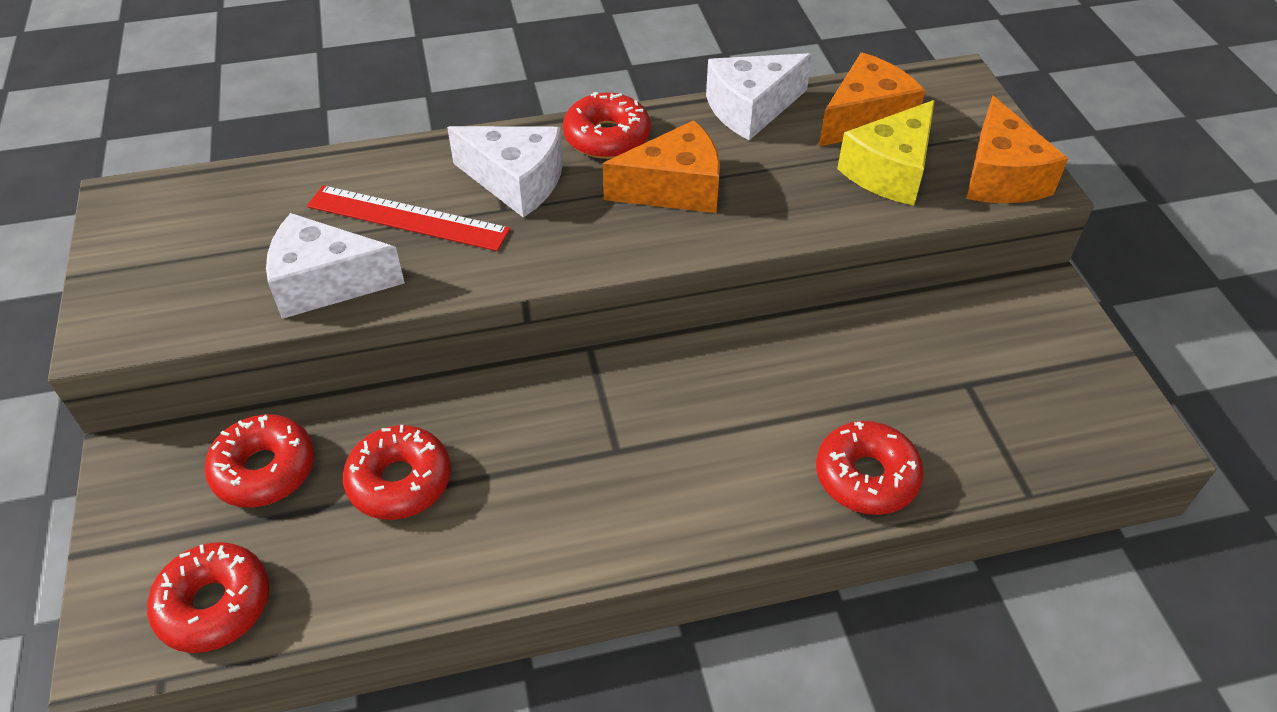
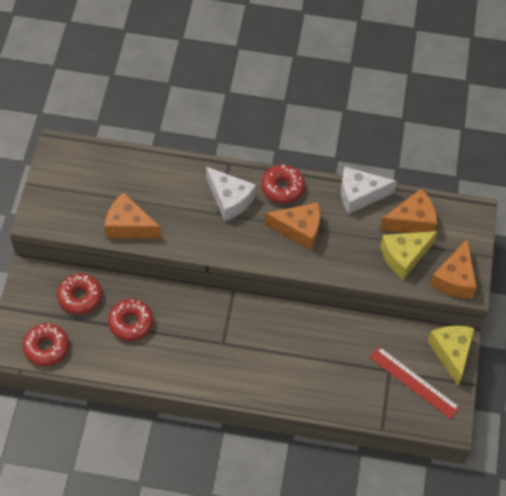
camera: 20 degrees right, 10 degrees up
white cheese [266,213,405,319] -> orange cheese [104,192,161,238]
red ruler [307,185,510,251] -> red ruler moved to [369,347,460,419]
red donut [816,421,924,515] -> none
none -> yellow cheese [428,326,475,386]

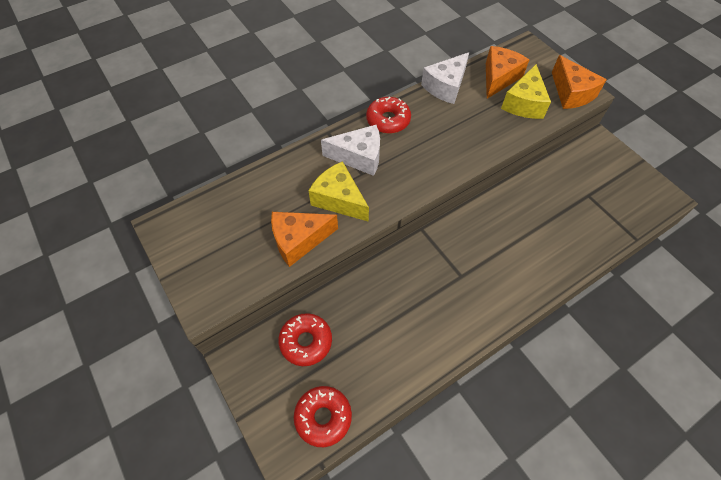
camera: 40 degrees left, 0 degrees up
red donut [108,299,154,341] -> none
orange cheese [264,202,320,250] -> none
red ruler [369,347,460,419] -> none
yellow cheese [428,326,475,386] -> yellow cheese moved to [309,161,369,222]

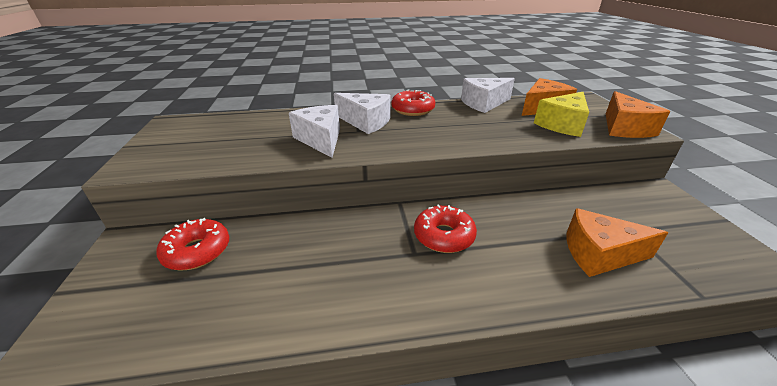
camera: 25 degrees right, 25 degrees down
orange cheese [271,212,338,267] -> orange cheese moved to [567,208,668,277]
red donut [294,386,352,447] -> red donut moved to [414,204,477,253]
yellow cheese [309,161,369,222] -> white cheese [289,105,340,158]

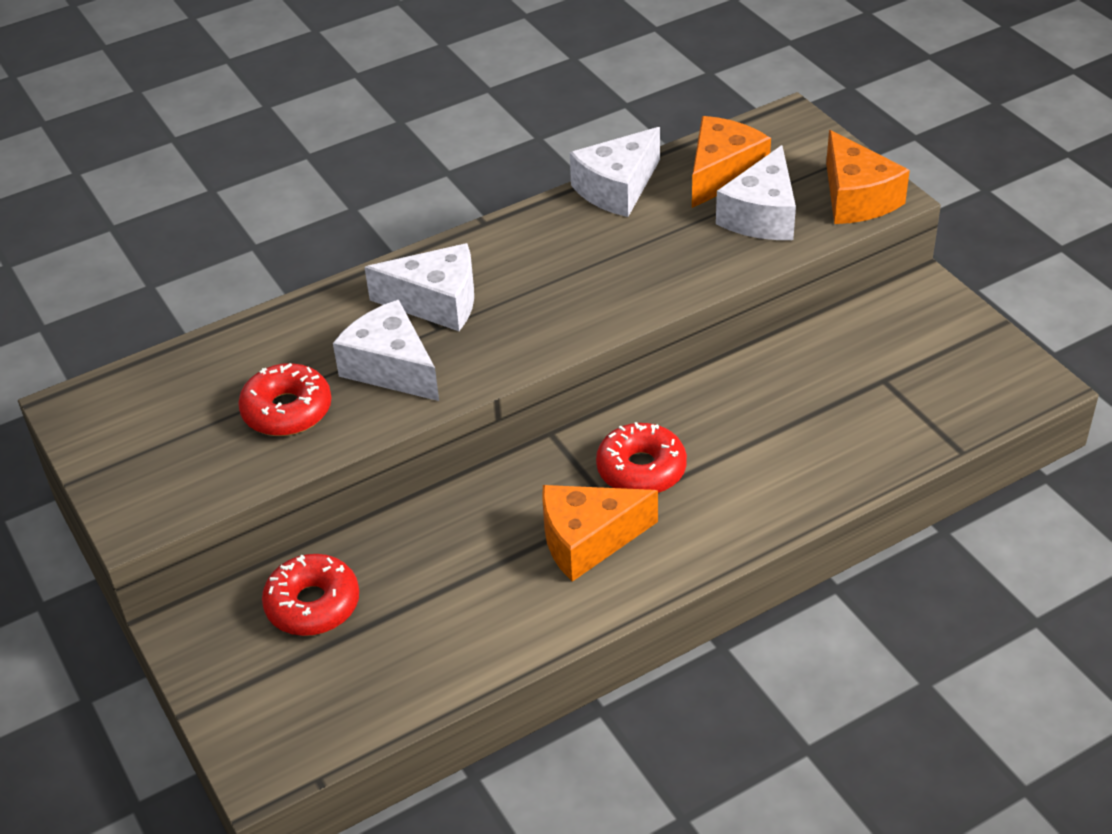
camera: 20 degrees left, 10 degrees up
red donut [391,89,435,116] -> red donut moved to [238,363,332,436]
yellow cheese [534,92,589,137] -> white cheese [716,145,796,240]
orange cheese [567,208,668,277] -> orange cheese moved to [542,485,658,582]

